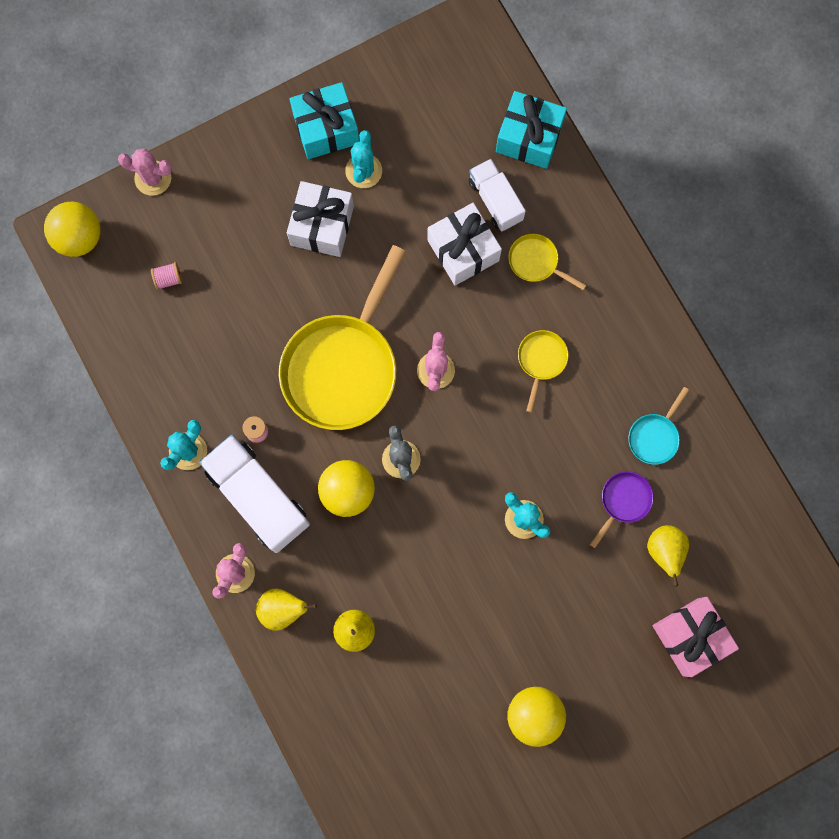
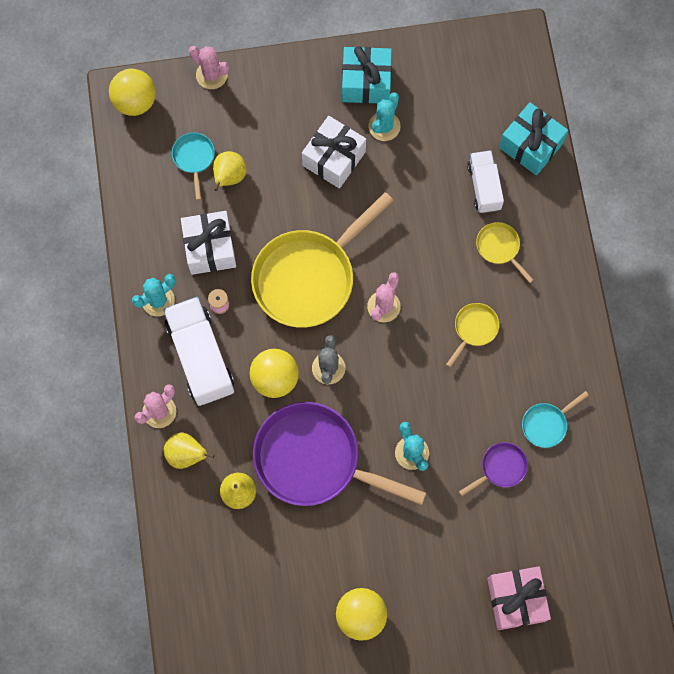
camera: 20 degrees right, 5 degrees down
pink spool [151,262,182,290] -> turquoise pan [172,133,215,200]
white gift [427,203,502,286] -> white gift moved to [181,211,236,275]
yellow pear [647,525,689,587] -> yellow pear moved to [213,151,247,191]
none -> purple pan [253,402,426,506]

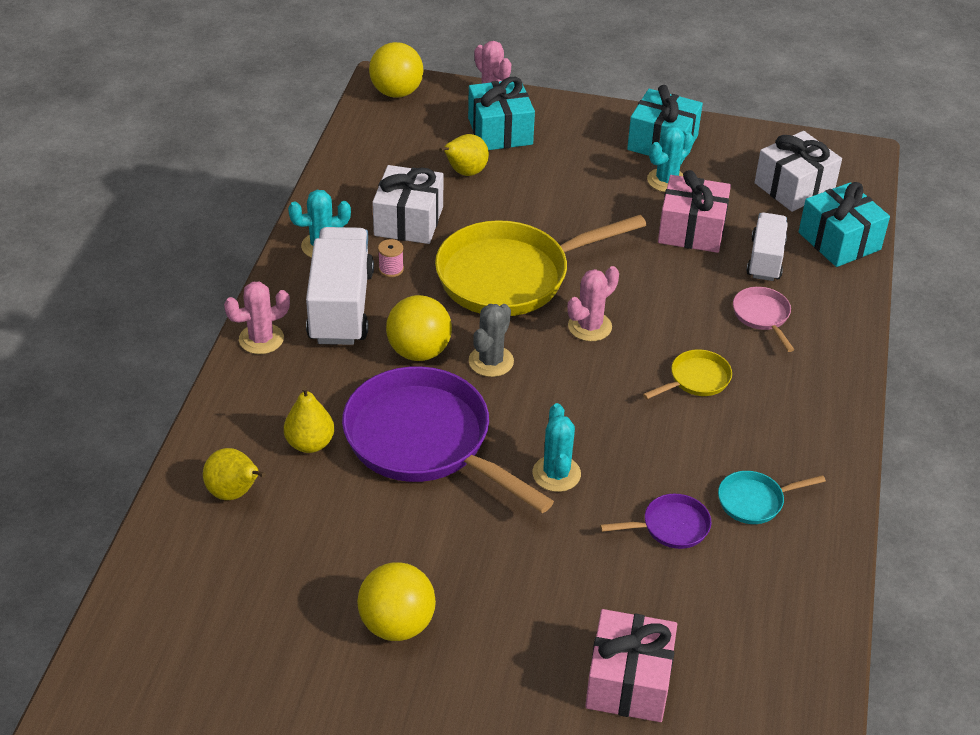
camera: 20 degrees right, 30 degrees down
yellow pear [164,433,215,469] -> yellow pear moved to [203,448,266,500]
turquoise pan [172,133,215,200] -> none
white gift [302,116,366,189] -> white gift moved to [755,131,842,212]
yellow pan [476,222,534,283] -> pink pan [733,287,794,352]
none -> turquoise gift [468,77,535,150]
none -> pink gift [658,170,731,253]

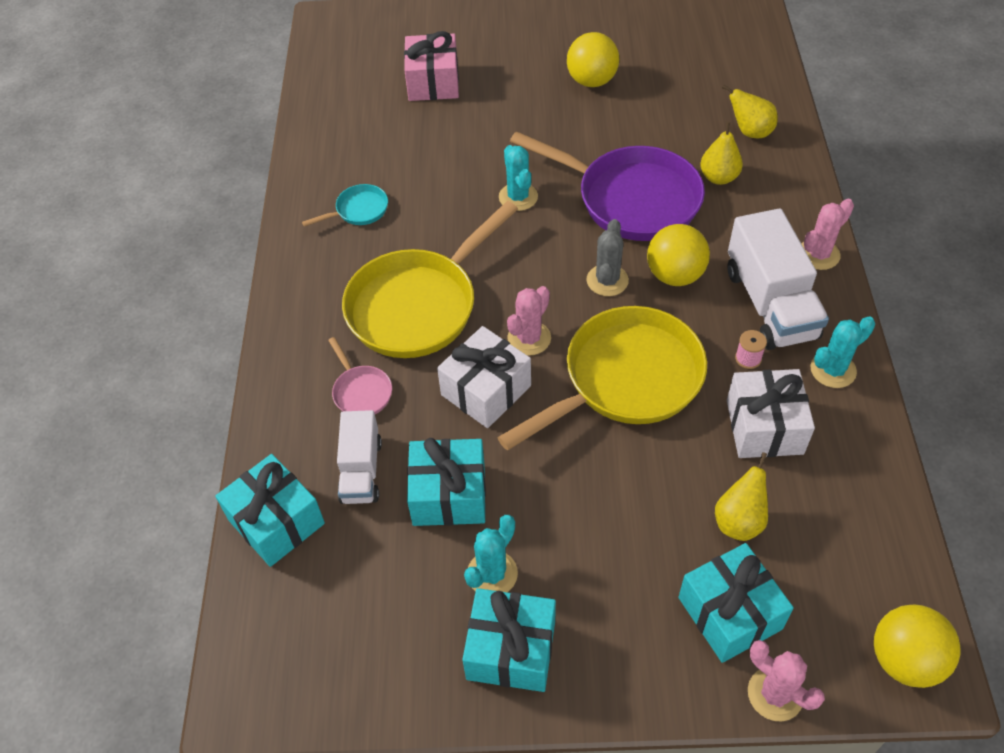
camera: 170 degrees right, 10 degrees up
purple pan [600,494,711,549] -> none
yellow pan [643,349,732,399] -> yellow pan [342,201,518,358], size x2.30
pink gift [658,170,731,253] -> turquoise gift [407,438,486,526]
white gift [755,131,842,212] -> white gift moved to [437,326,531,428]

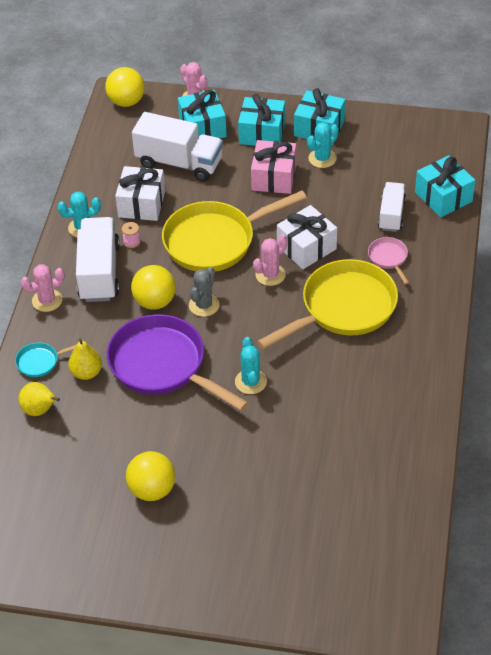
camera: 170 degrees left, 5 degrees down
turquoise pan [302,184,388,227] -> turquoise pan moved to [15,342,76,377]
pink gift [404,31,459,101] -> pink gift moved to [251,140,296,194]
turquoise gift [407,438,486,526] -> turquoise gift moved to [238,94,285,146]
yellow pear [715,452,768,541] -> white truck [132,112,223,181]

